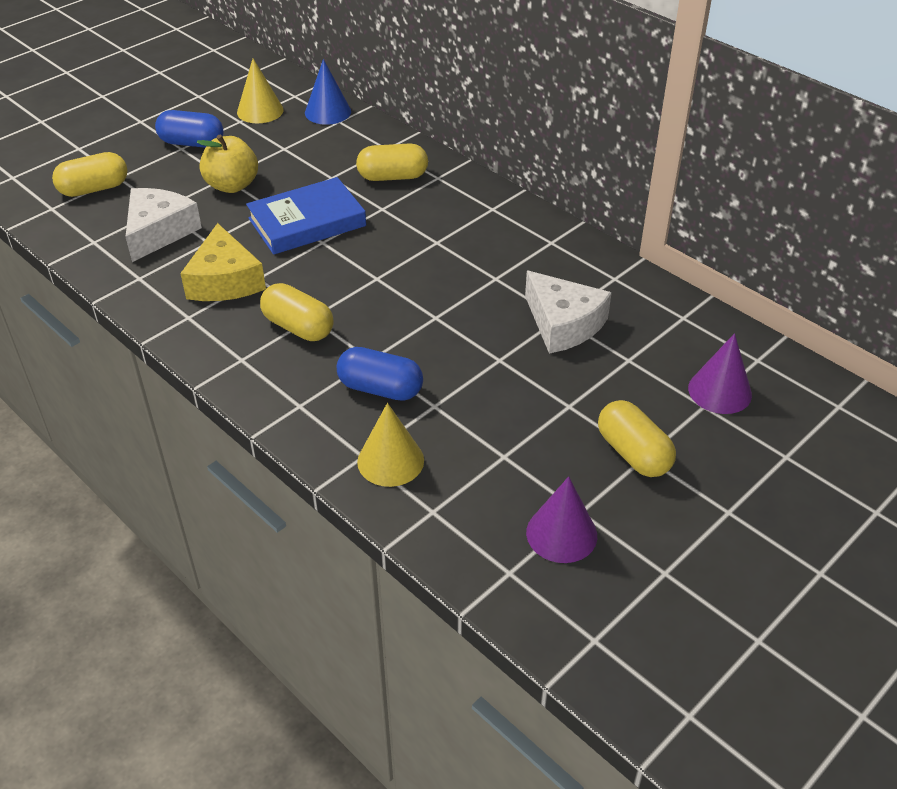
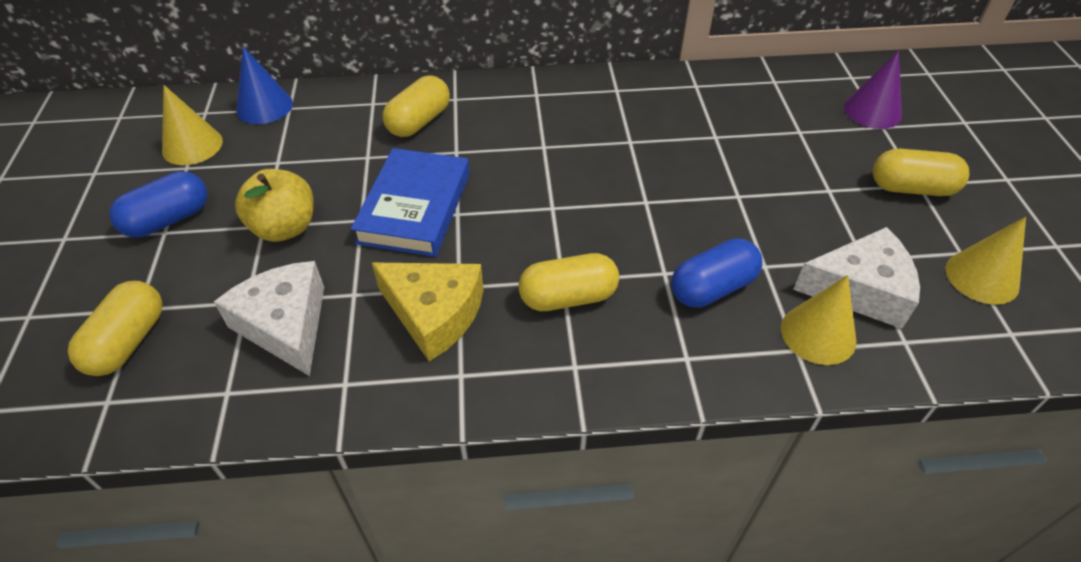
camera: 50 degrees left, 5 degrees up
white cheese [525,271,612,354] -> white cheese moved to [793,227,920,329]
purple cone [526,476,597,563] -> yellow cone [946,217,1026,305]

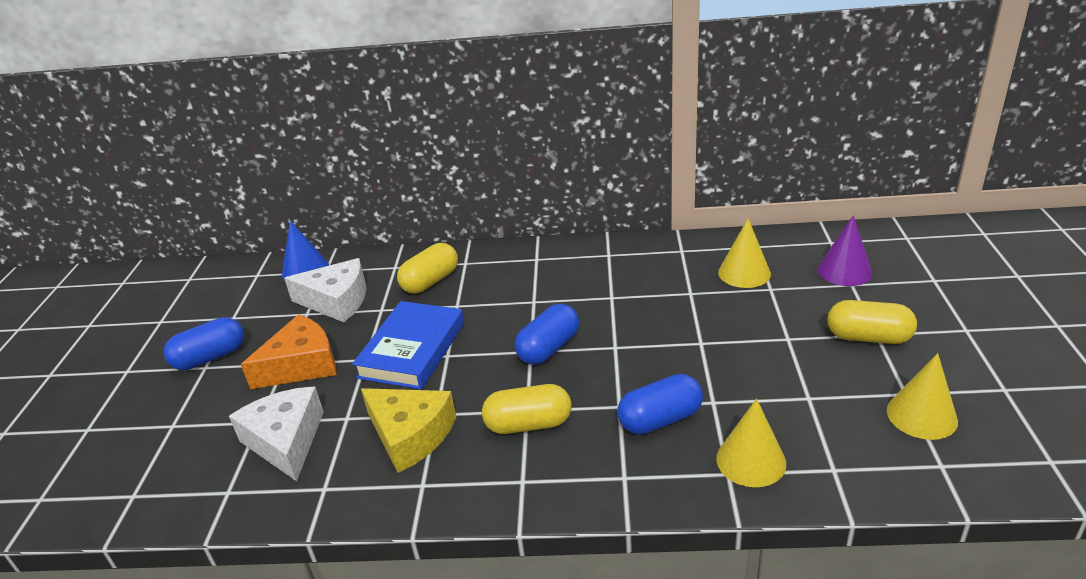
camera: 10 degrees right, 15 degrees down
yellow capsule [68,281,163,376] -> none
yellow cone [162,85,223,165] -> yellow cone moved to [718,219,771,288]
yellow apple [235,169,313,242] -> orange cheese [241,314,337,389]
white cheese [793,227,920,329] -> white cheese moved to [284,258,366,322]
none -> blue capsule [515,304,579,365]

